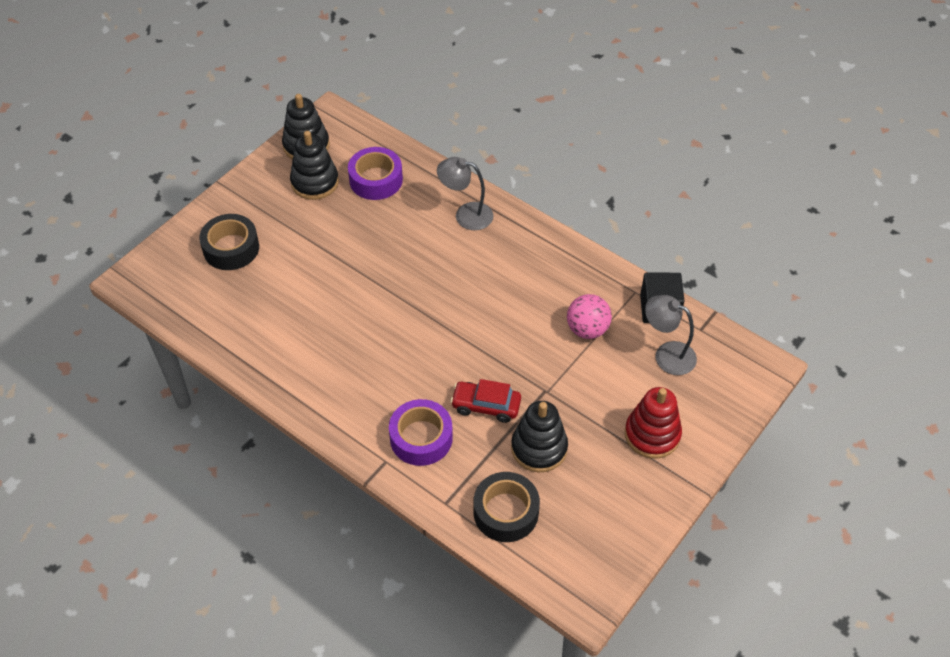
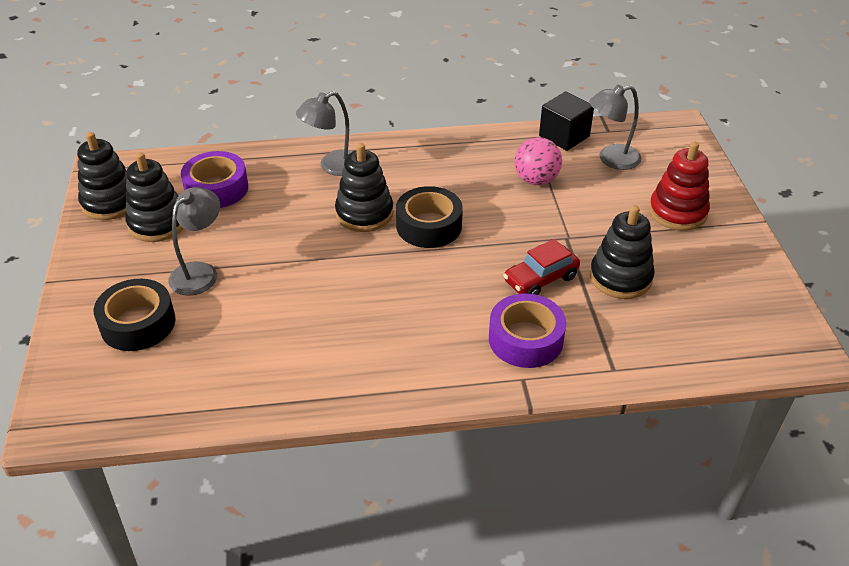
camera: 45 degrees left, 10 degrees down
black tape [474,472,540,542] -> black tape moved to [396,186,463,248]
none -> grey lamp [168,187,220,296]
none -> black stacking toy [335,143,394,232]

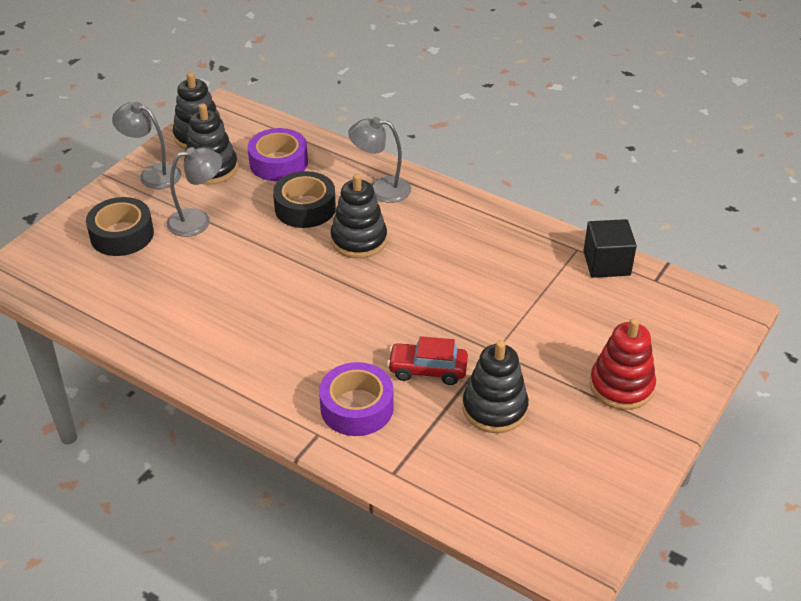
camera: 40 degrees right, 0 degrees up
black tape [396,186,463,248] -> black tape moved to [273,171,336,228]
pink ball [514,137,562,185] -> none
grey lamp [589,85,642,170] -> grey lamp moved to [112,102,181,189]

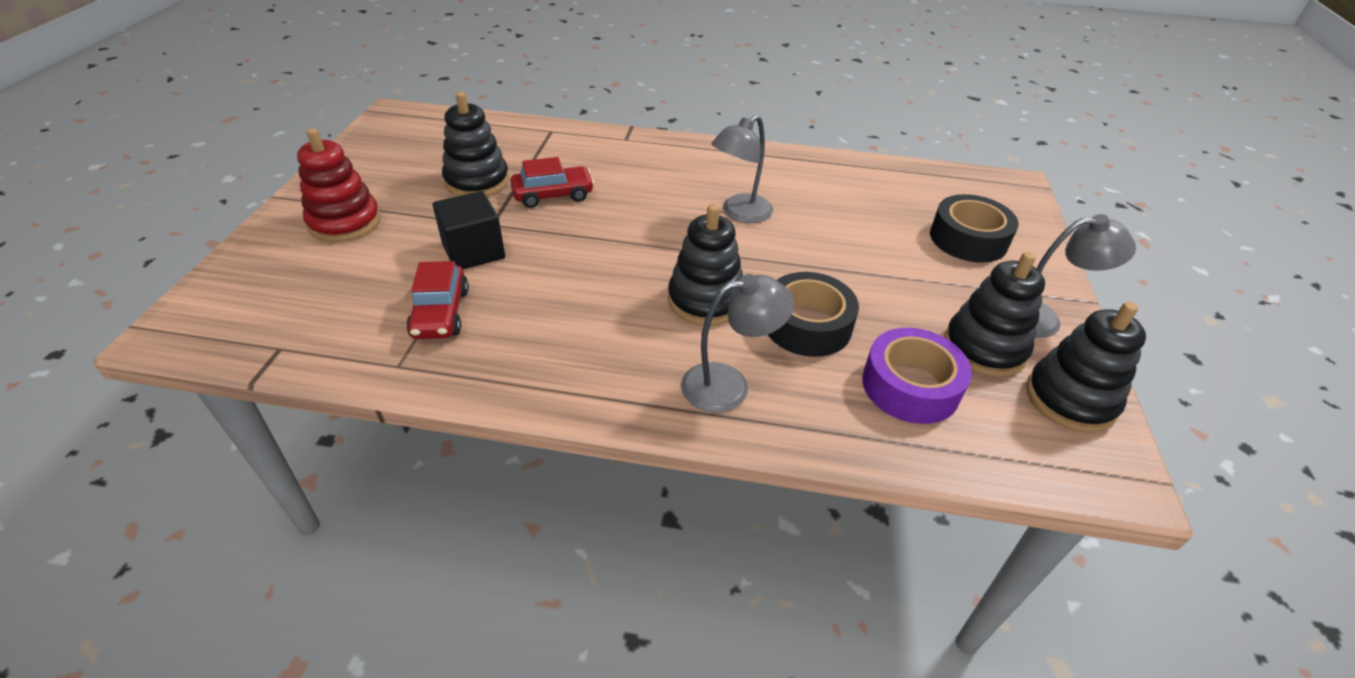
camera: 155 degrees right, 0 degrees up
grey lamp [167,147,222,237] -> grey lamp moved to [711,115,773,223]
purple tape [319,362,394,436] -> none
black cube [584,219,637,278] -> black cube moved to [433,191,505,269]
none -> red car [406,261,469,339]

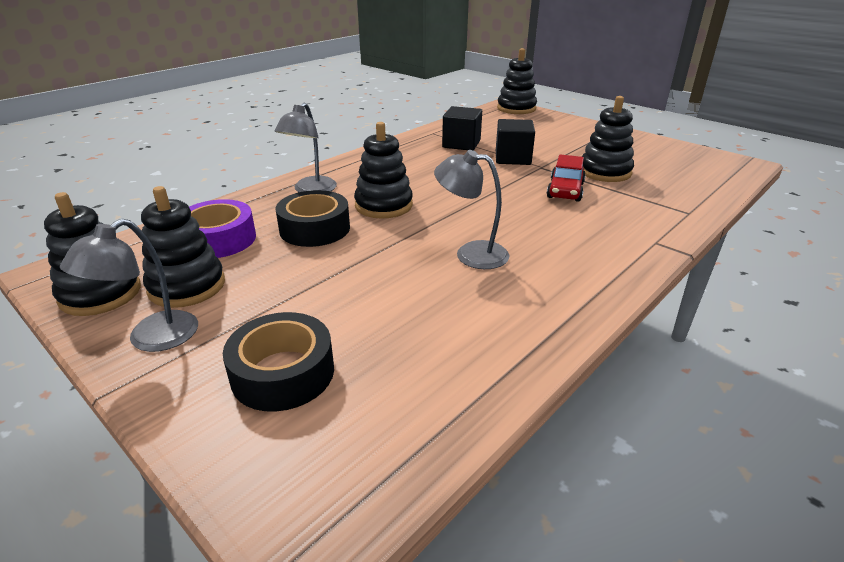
camera: 125 degrees right, 10 degrees down
red stacking toy [297,128,381,242] -> none
red car [406,261,469,339] -> black cube [442,106,482,151]
grey lamp [711,115,773,223] -> grey lamp turned 60 degrees counterclockwise [434,150,510,269]
none -> black stacking toy [497,48,537,114]

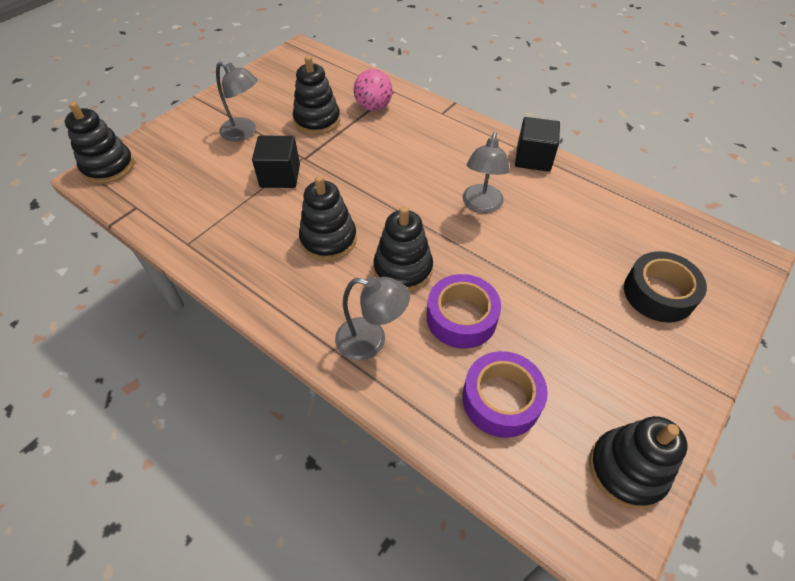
camera: 95 degrees left, 20 degrees up
grey lamp [60,219,198,352] -> grey lamp moved to [216,62,258,141]
black stacking toy [141,186,225,308] -> black stacking toy moved to [299,175,357,261]
black tape [275,190,350,247] -> purple tape [427,274,501,349]
black cube [442,106,482,151] -> black cube moved to [515,117,560,172]
red car [547,154,586,202] -> none
none -> pink ball [354,69,393,111]

